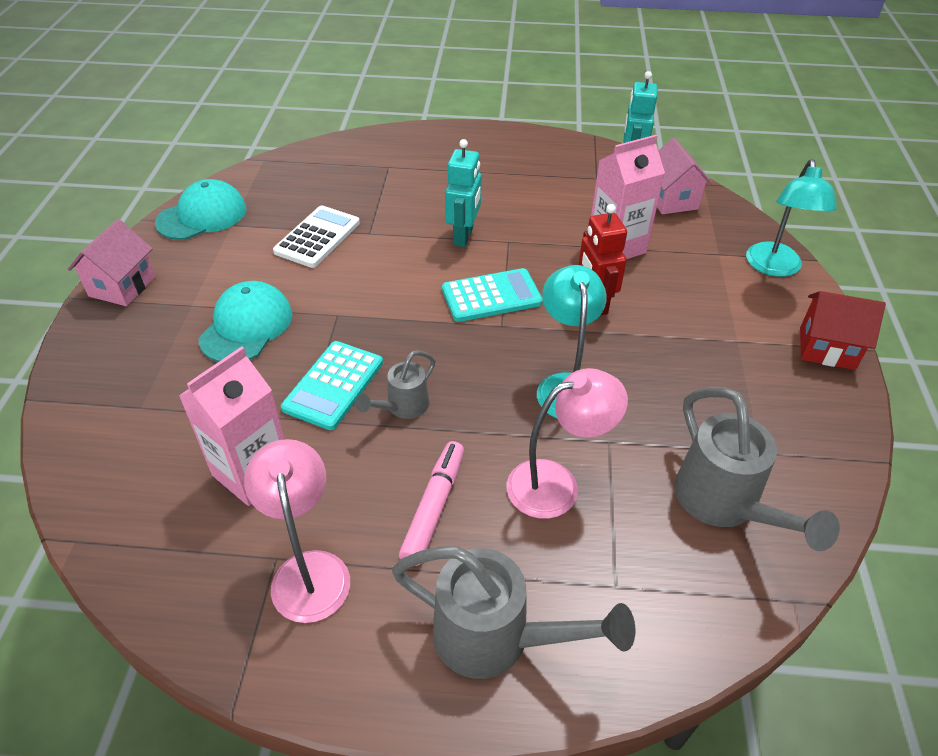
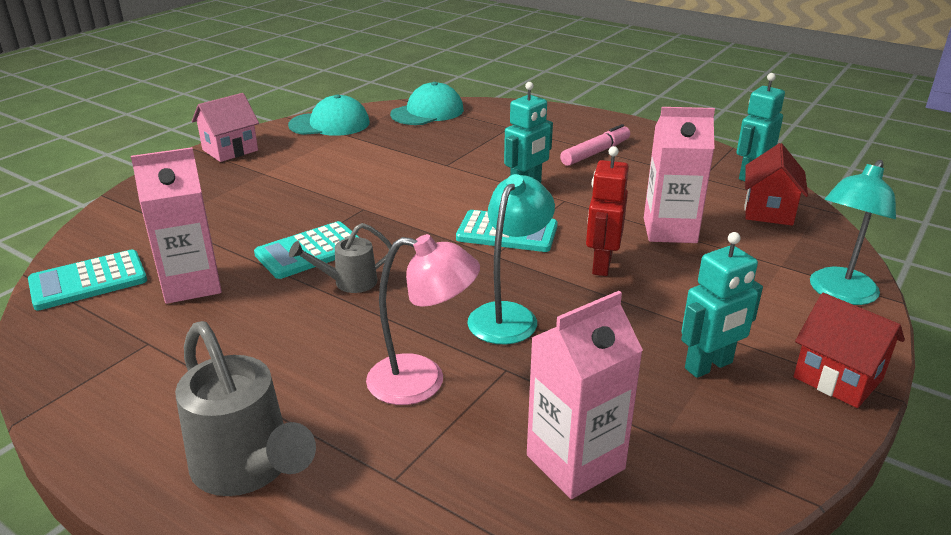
camera: 30 degrees right, 15 degrees down
turquoise cap [199,281,292,362] -> turquoise cap moved to [390,82,464,125]
pink lamp [244,439,350,623] -> none
white calculator [273,205,360,268] -> none
pink marker [399,441,464,566] -> pink marker moved to [560,124,630,166]
pink house [657,138,713,214] -> red house [744,143,808,226]
grey watering can [675,387,840,551] -> pink carton [527,291,643,499]
none -> turquoise calculator [28,249,147,310]
none -> turquoise robot [681,232,763,378]

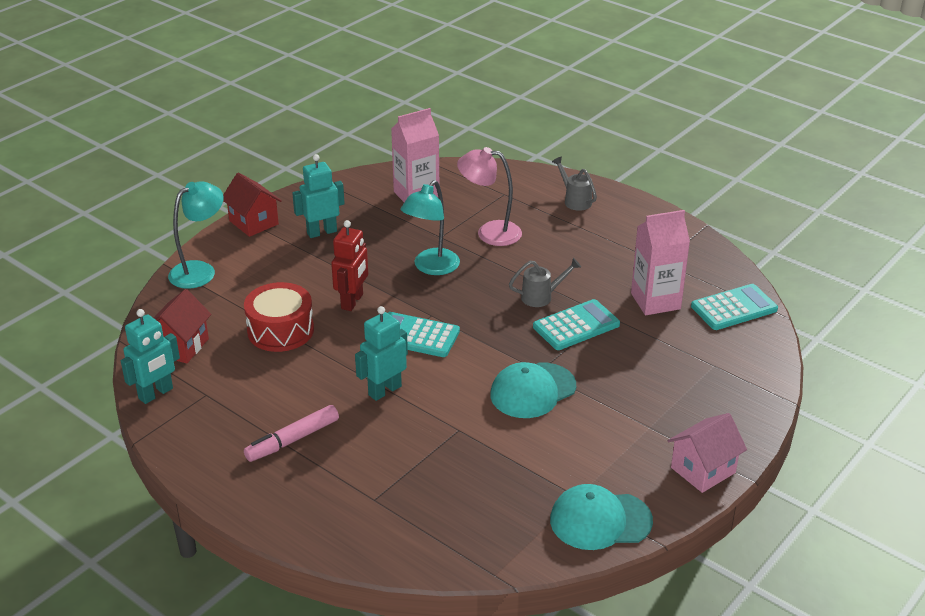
camera: 175 degrees left, 5 degrees up
grey watering can [175,321,316,496] -> grey watering can [552,156,597,211], size x0.56
turquoise cap [390,82,464,125] -> turquoise cap moved to [490,362,576,418]
pink carton [644,107,715,243] -> red drum [244,282,314,352]

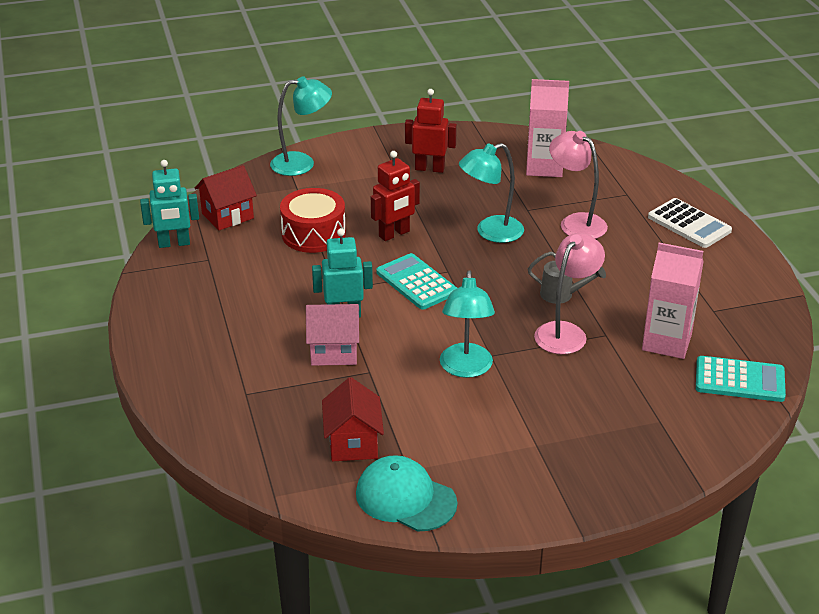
camera: 35 degrees right, 0 degrees up
red house [223,172,282,237] -> red house moved to [322,377,384,461]
pink marker [244,405,339,462] -> none
turquoise robot [292,154,345,238] -> red robot [405,89,457,173]
turquoise cap [490,362,576,418] -> turquoise lamp [440,270,495,378]
turquoise calculator [533,299,620,350] -> pink lamp [534,233,605,354]
grey watering can [552,156,597,211] -> white calculator [648,198,732,248]
pink house [668,413,747,493] -> pink house moved to [306,304,359,366]

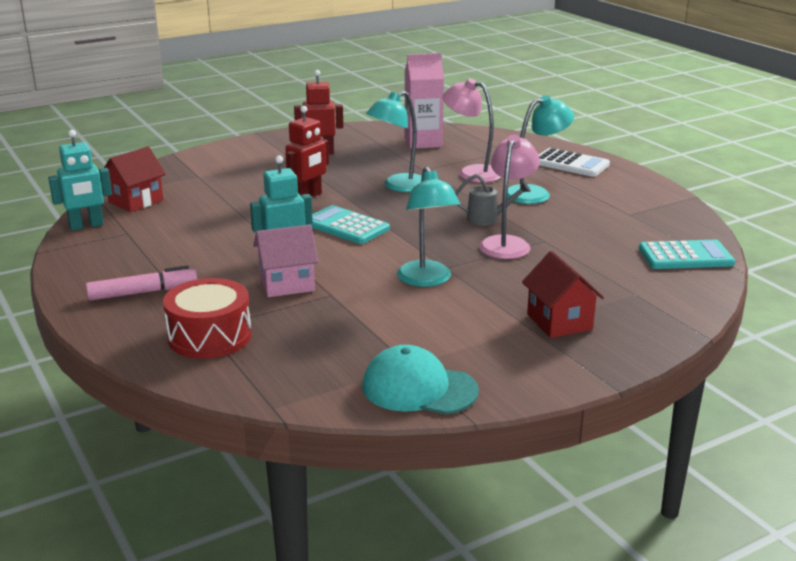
camera: 15 degrees left, 10 degrees down
turquoise lamp [270,76,332,176] -> turquoise lamp moved to [507,95,574,204]
red drum [280,188,346,253] -> red drum moved to [163,278,252,359]
red house [322,377,384,461] -> red house moved to [522,251,604,338]
pink carton [642,243,704,359] -> none
none -> pink marker [86,266,197,301]

